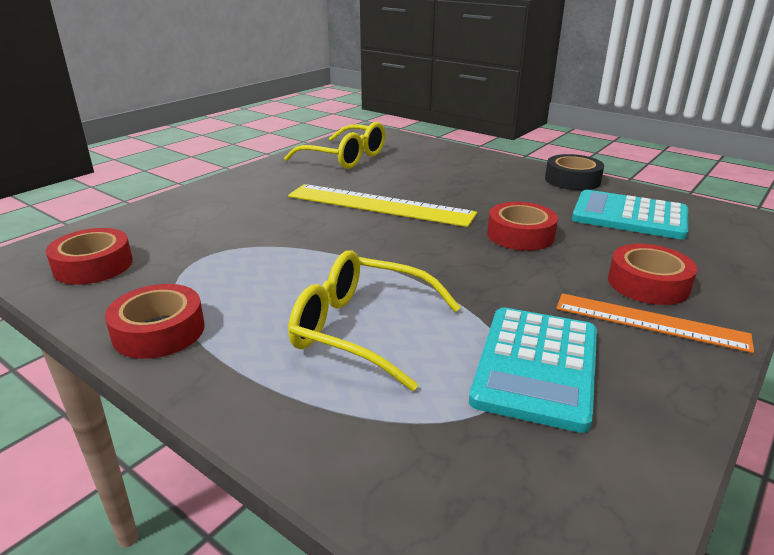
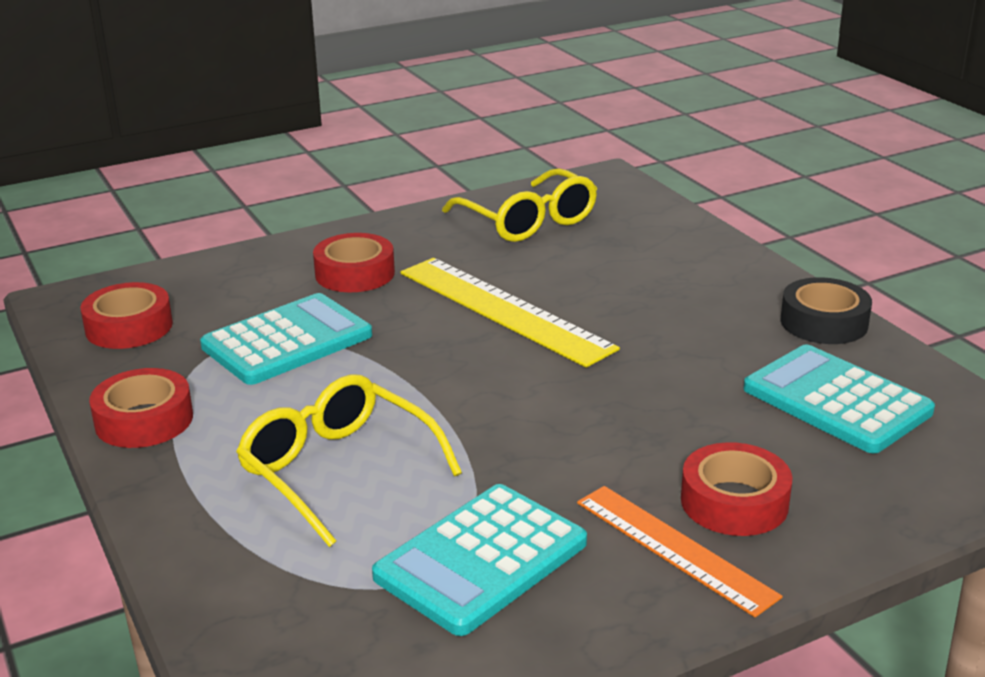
camera: 25 degrees right, 0 degrees up
red tape [487,202,558,251] -> red tape moved to [313,233,395,292]
none -> turquoise calculator [200,293,372,385]

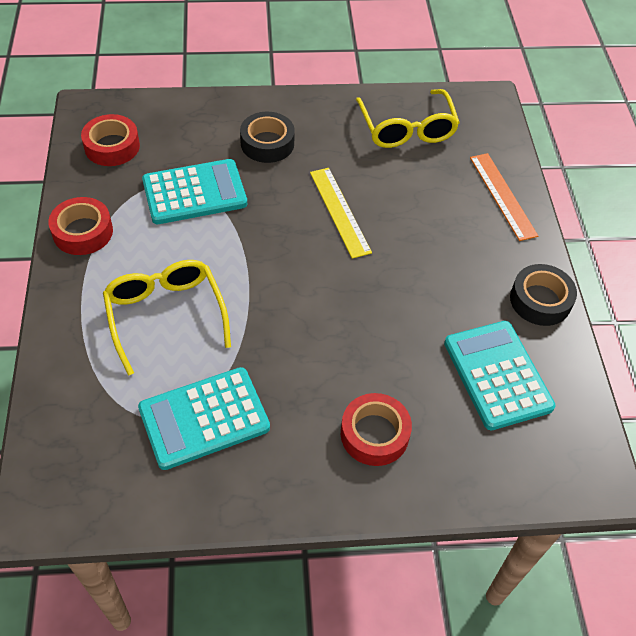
camera: 20 degrees right, 25 degrees up
red tape [313,233,395,292] -> black tape [240,112,295,163]
yellow ruler [401,258,620,368] -> yellow ruler [310,168,372,259], size x0.66
orange ruler [577,486,783,617] -> orange ruler moved to [470,153,538,241]

